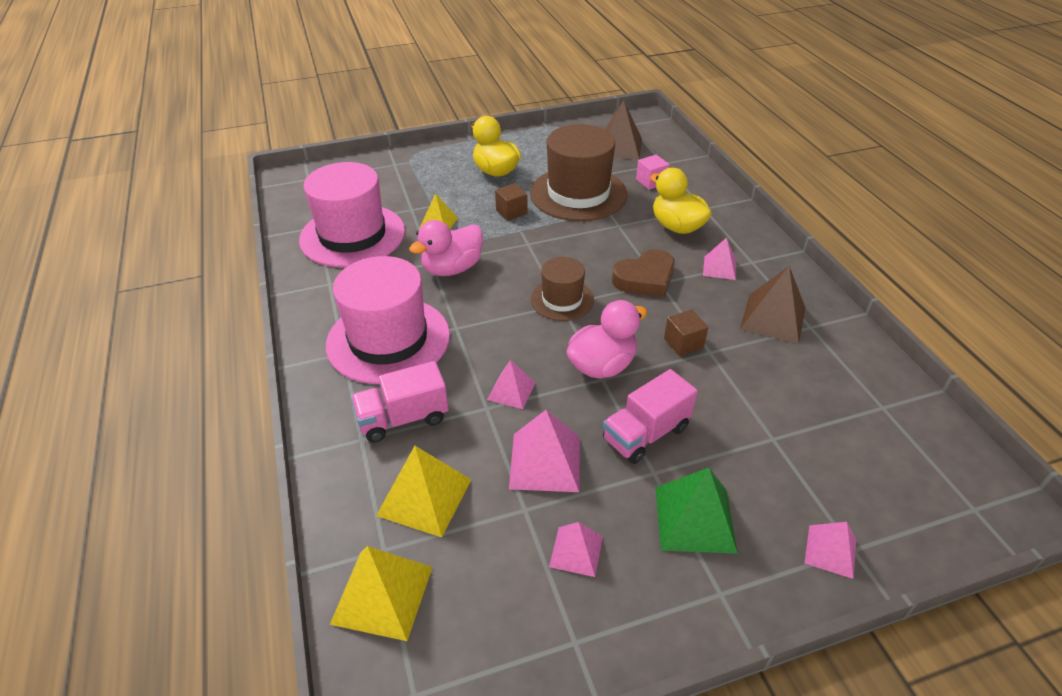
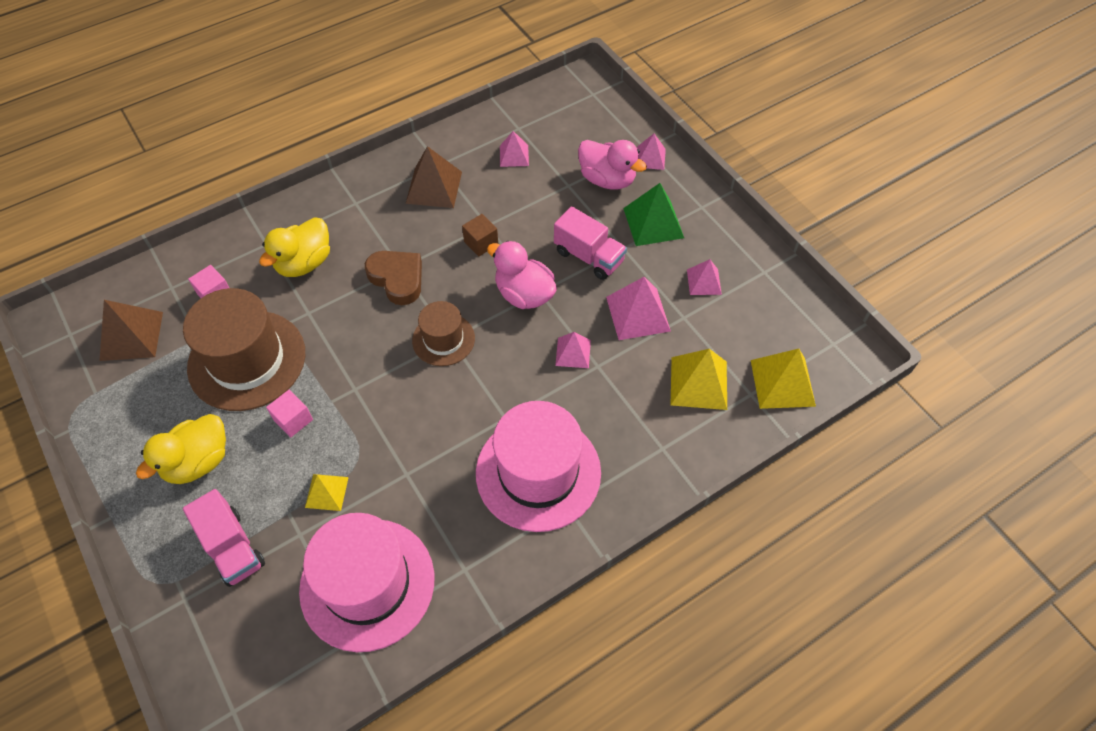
camera: 105 degrees left, 15 degrees up
pink truck [351,361,449,443] -> pink truck moved to [183,489,265,587]
pink duck [409,220,483,276] -> pink duck moved to [578,140,647,190]
brown cube [495,183,528,221] -> pink cube [266,390,313,437]
pink pyramid [703,238,736,280] -> pink pyramid moved to [500,131,529,167]

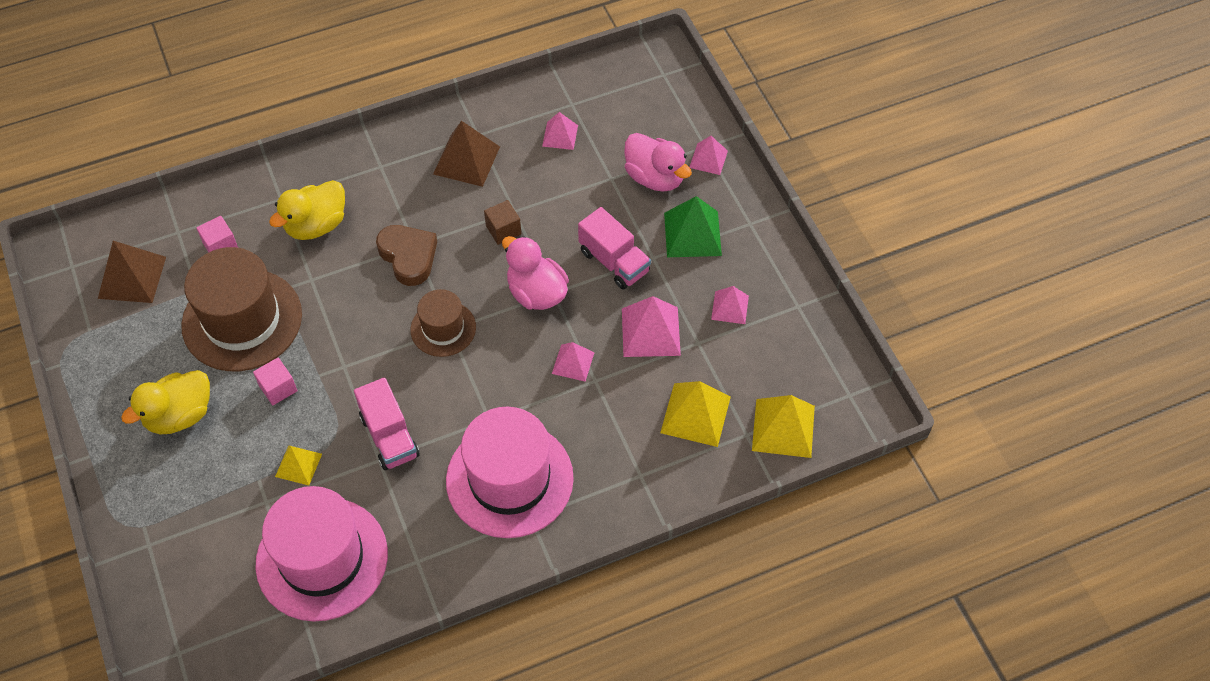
camera: 10 degrees right, 0 degrees up
pink truck [183,489,265,587] -> pink truck moved to [354,377,420,470]

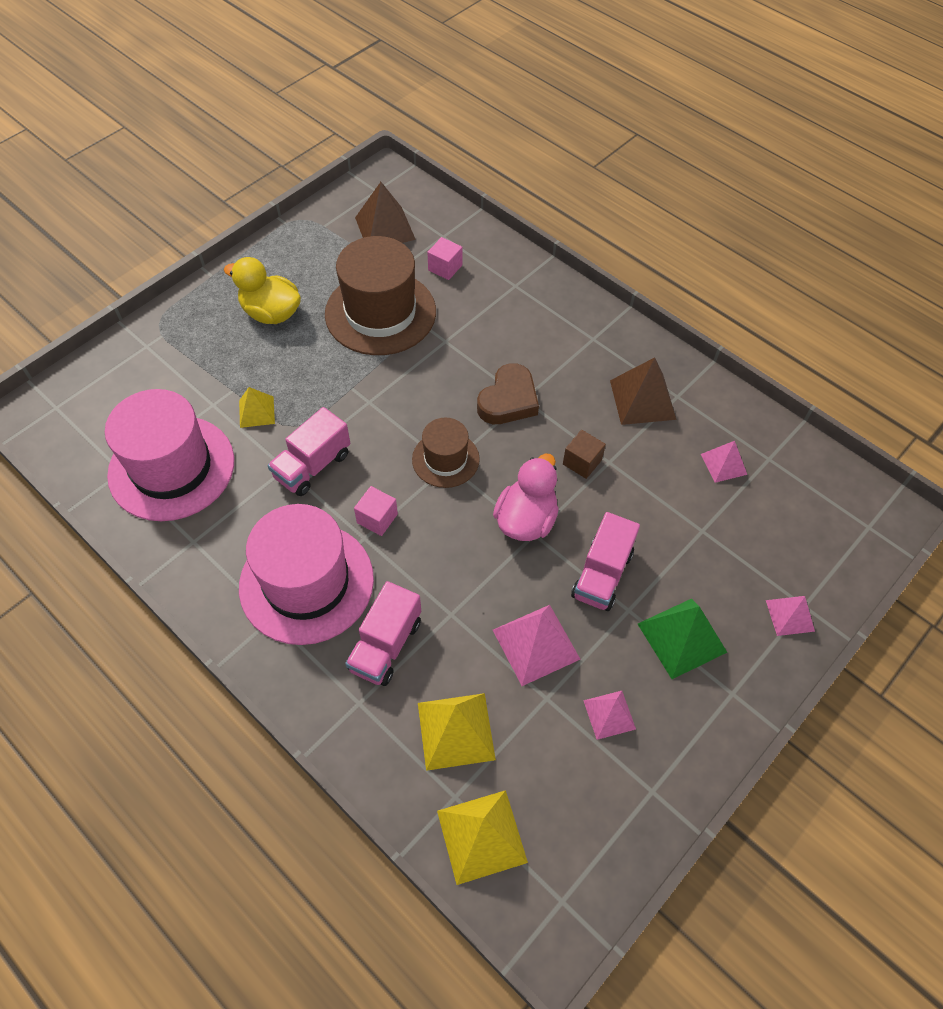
camera: 65 degrees right, 0 degrees up
pink cube [253,358,297,405] -> pink cube moved to [354,486,398,536]
yellow duck [269,180,345,240] -> none
pink pyramid [552,342,595,382] -> none
pink duck [624,133,692,192] -> none
none -> pink truck [345,581,421,686]

